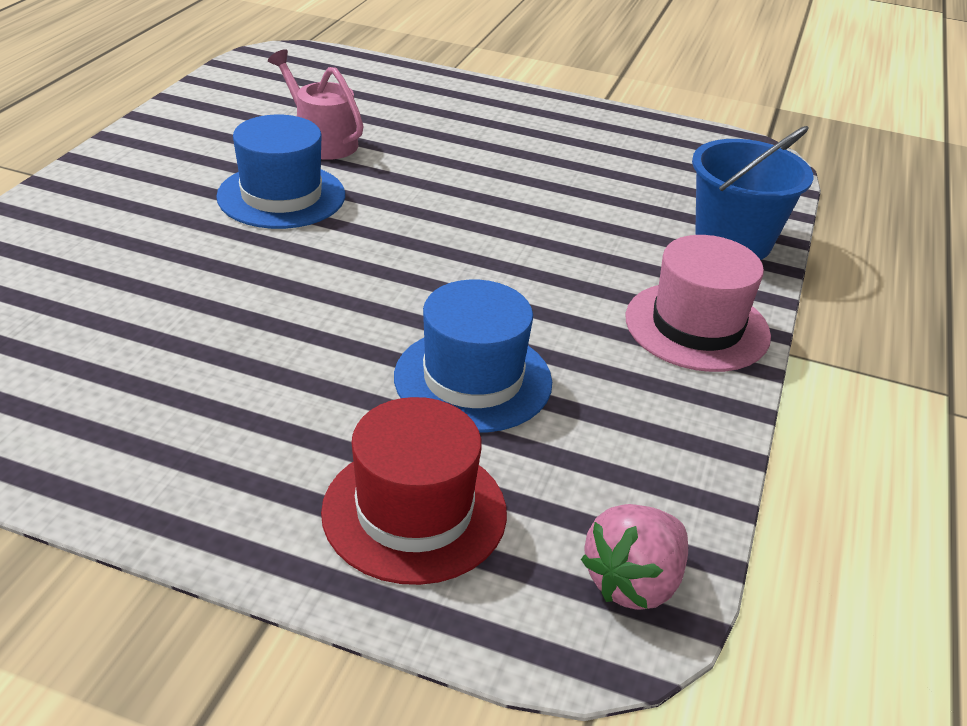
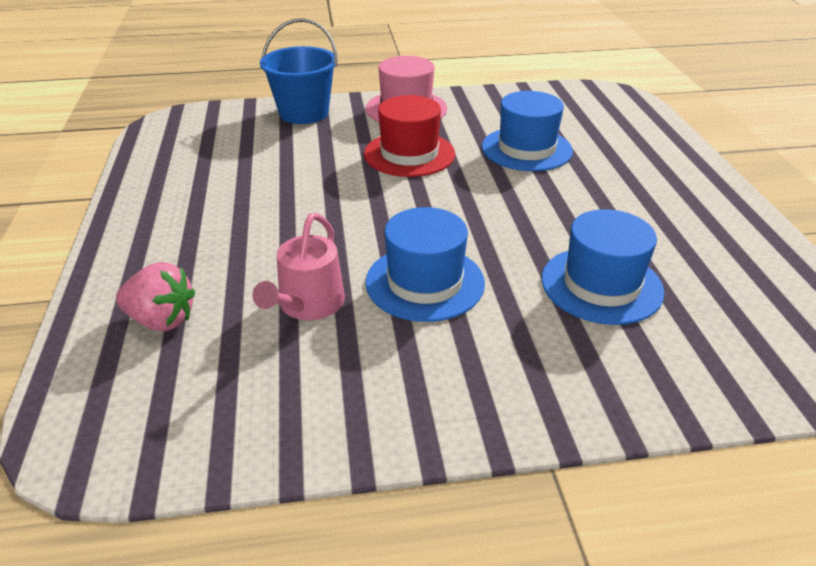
camera: 115 degrees left, 0 degrees up
red hat [321,397,507,585] -> red hat moved to [364,95,455,177]
pink strawberry [581,504,688,610] -> pink strawberry moved to [116,262,195,331]
none -> blue hat [542,209,664,325]

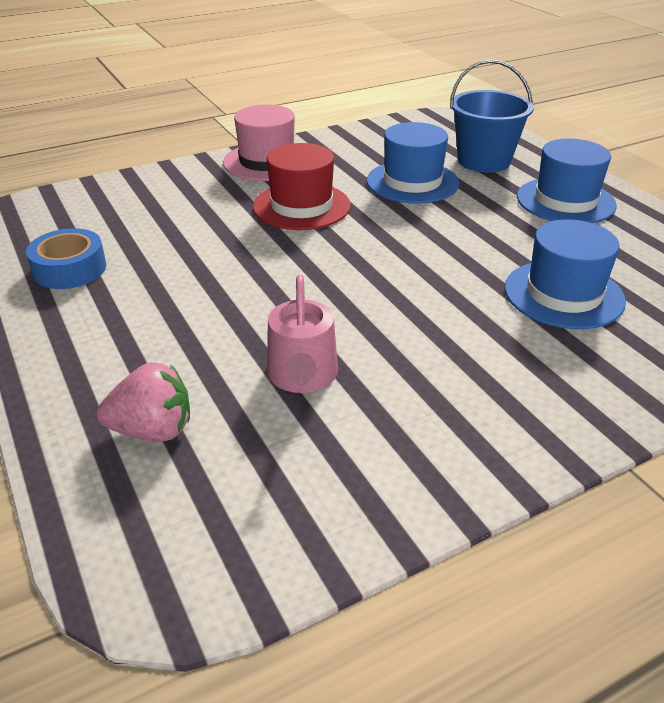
camera: 20 degrees left, 0 degrees up
blue bucket [260,18,337,124] -> blue bucket moved to [450,59,534,172]
blue hat [365,207,485,322] -> blue hat moved to [517,139,617,223]
none -> blue tape [26,228,106,289]

